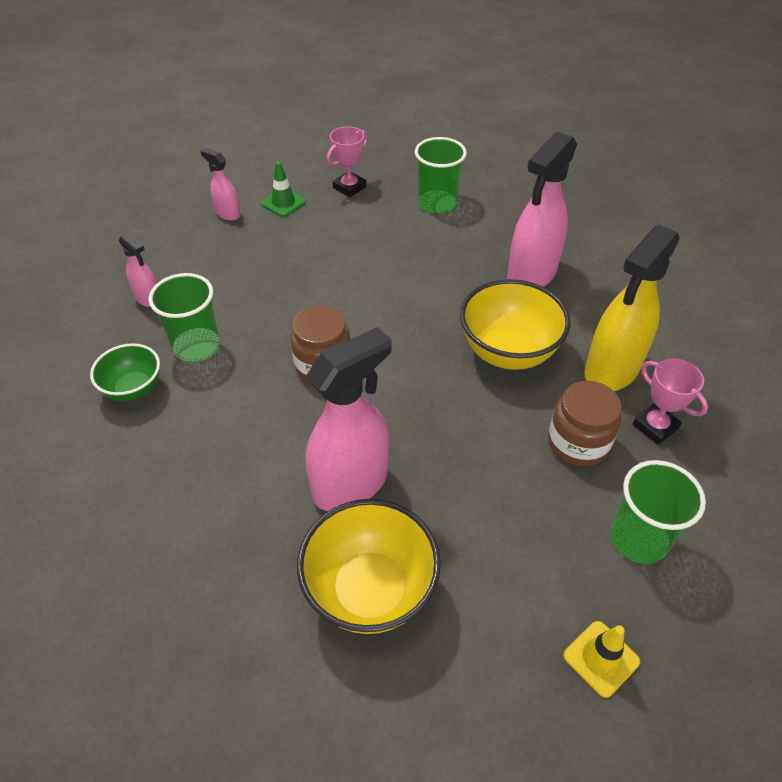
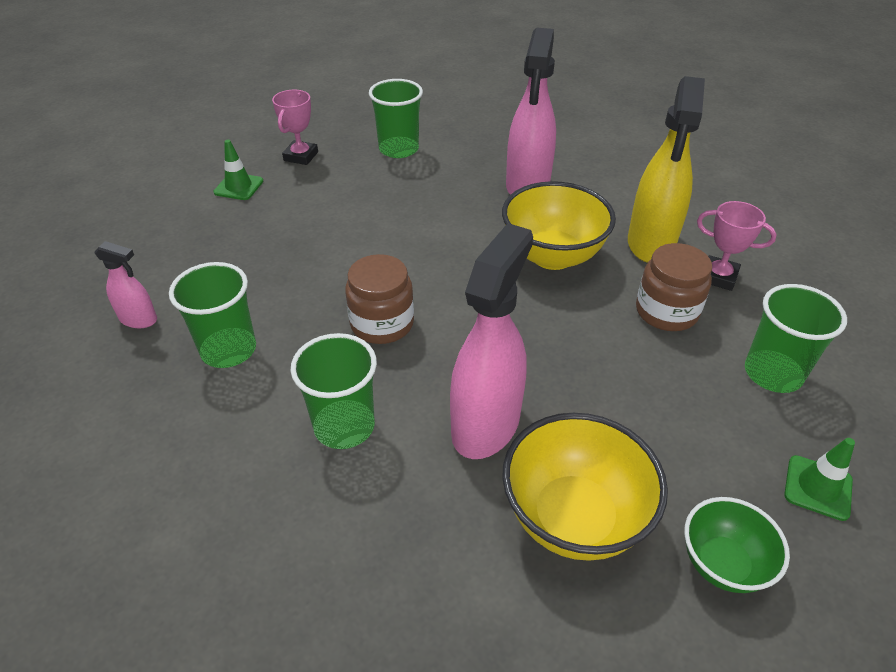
camera: 25 degrees left, 5 degrees down
green bowl [90,343,160,401] -> green bowl moved to [684,497,790,593]
pink spray bottle [201,148,240,221] -> none
yellow traffic cone [563,621,640,698] -> green traffic cone [784,438,855,521]
none -> green cup [291,333,377,449]

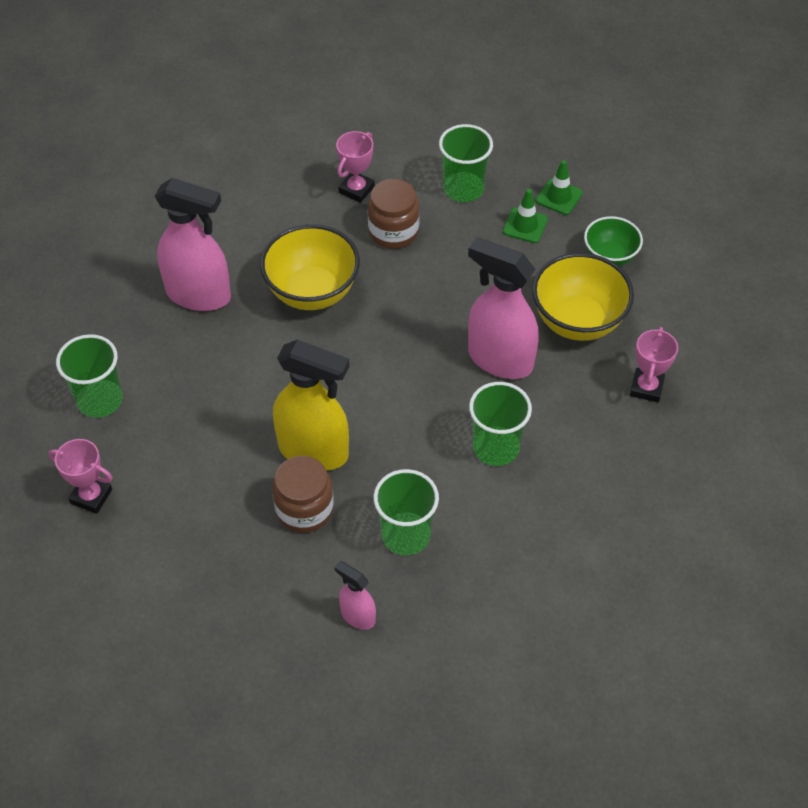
camera: 85 degrees left, 10 degrees up
pink spray bottle [94,241,157,328] -> pink spray bottle turned 75 degrees counterclockwise [334,561,376,630]
green traffic cone [213,140,263,200] -> green traffic cone moved to [503,189,548,243]
brown jar [345,254,414,344] -> brown jar moved to [272,456,334,533]
yellow spray bottle [628,76,705,263] -> yellow spray bottle moved to [273,339,350,471]
none -> pink trophy [630,327,678,402]

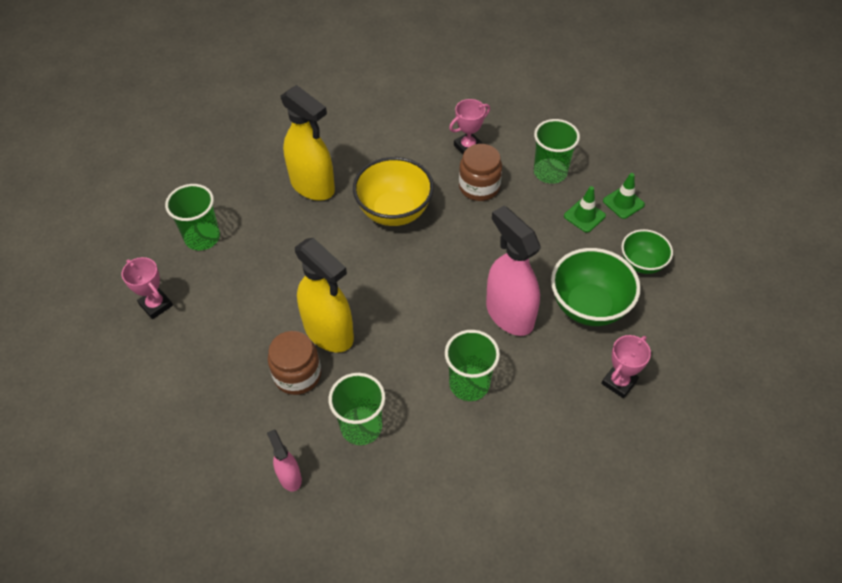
camera: 25 degrees right, 0 degrees up
pink spray bottle [154,178,231,311] -> yellow spray bottle [281,85,335,201]
yellow bowl [532,253,634,341] -> green bowl [551,248,641,326]

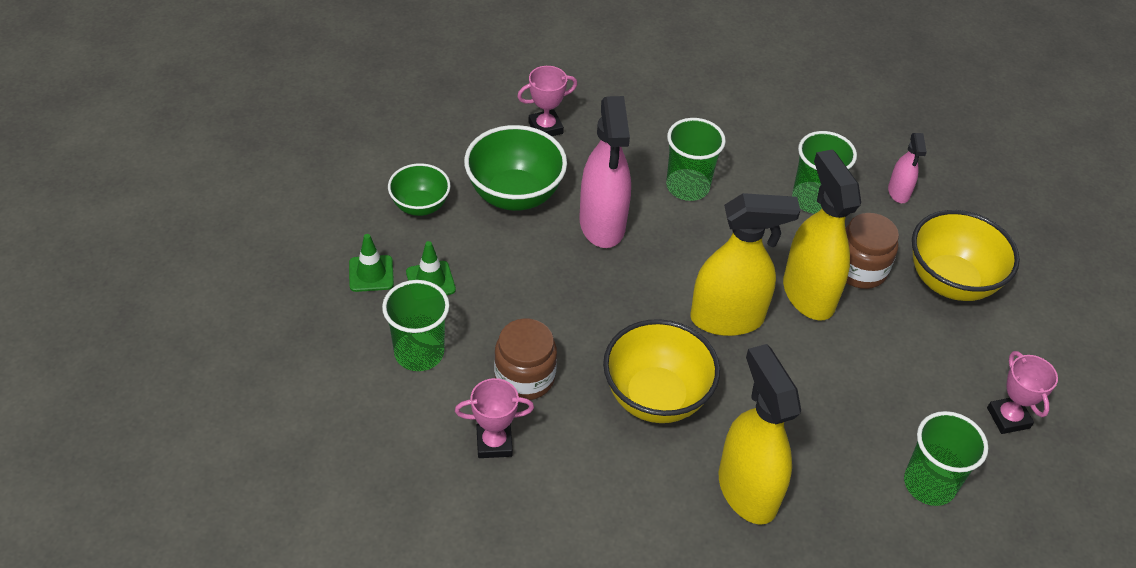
camera: 155 degrees left, 5 degrees down
none -> yellow spray bottle [690,193,801,336]
none -> yellow bowl [912,210,1020,301]

